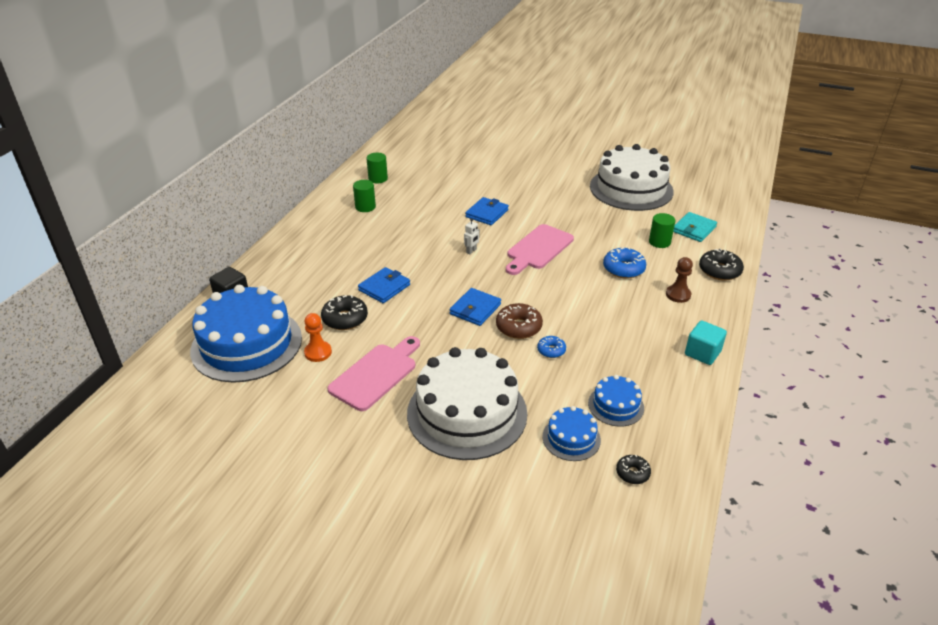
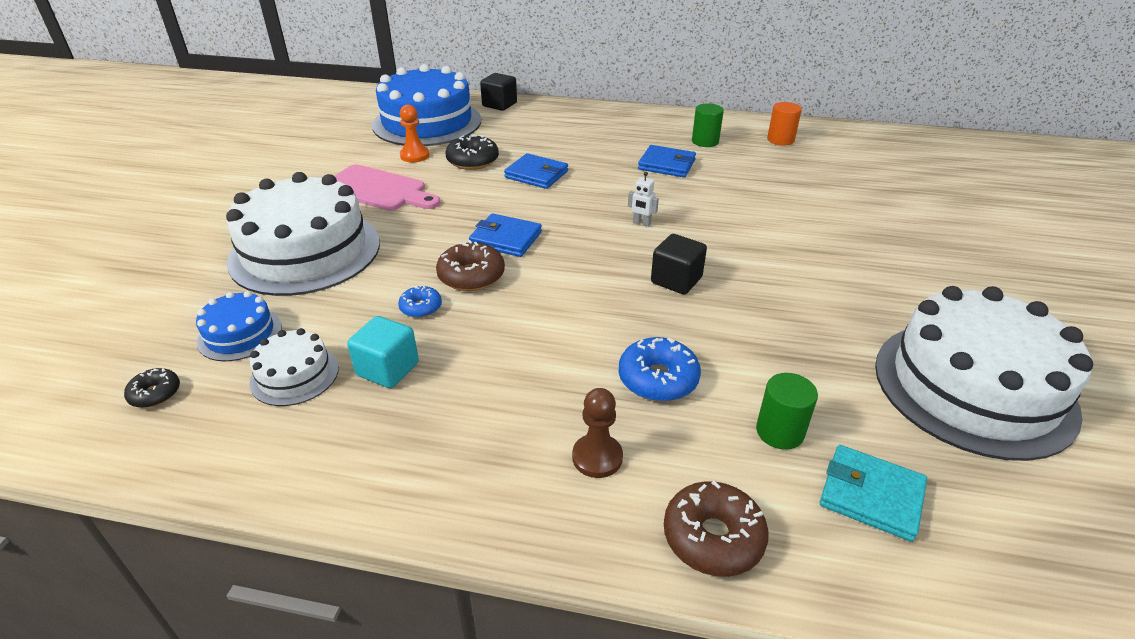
camera: 80 degrees right, 0 degrees up
green cylinder [366,153,388,183] -> orange cylinder [767,102,802,146]
blue wallet [465,197,509,225] -> blue wallet moved to [638,145,696,177]
pink cutting board [506,224,574,275] -> black cube [651,234,707,295]
blue cake [588,375,644,427] -> white cake [249,328,339,406]
turquoise cube [685,320,727,365] -> turquoise cube moved to [347,316,419,388]
black donut [699,248,744,280] -> brown donut [664,481,769,577]

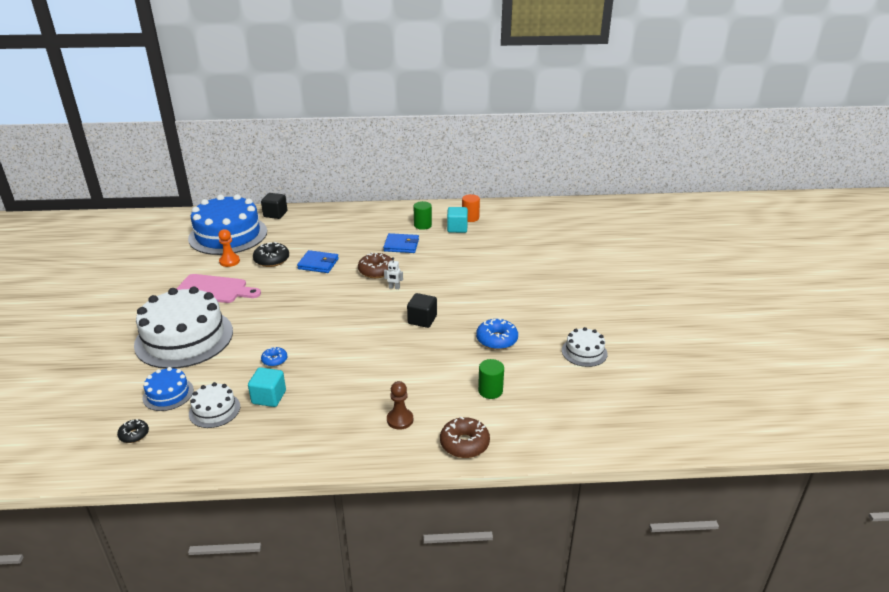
camera: 15 degrees left, 5 degrees down
brown donut [436,240,505,291] -> brown donut moved to [358,252,393,278]
blue wallet [469,213,542,257] -> none
blue donut [619,337,701,402] -> blue donut moved to [476,318,518,350]
turquoise wallet [820,445,927,542] -> none
white cake [875,286,1093,461] -> white cake [562,327,607,367], size x0.47
none -> turquoise cube [447,207,468,233]

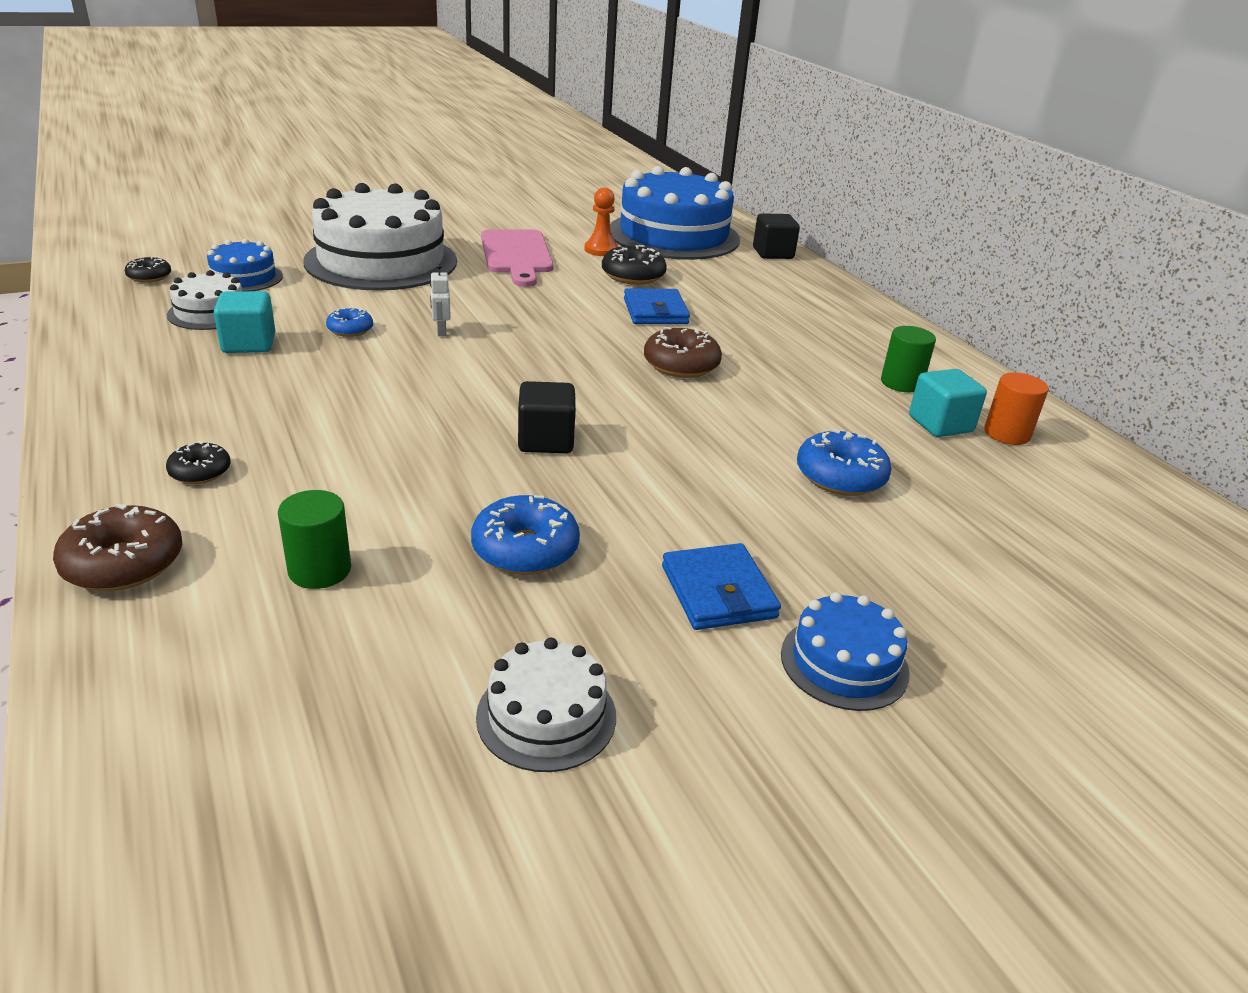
camera: 65 degrees right, 0 degrees up
blue wallet [383,233,419,253] -> blue wallet moved to [662,543,781,630]
white robot [384,257,403,289] -> white robot moved to [430,264,451,336]
brown pawn [387,381,413,430] -> black donut [166,441,230,484]
none -> blue cake [781,592,910,711]
none -> blue donut [797,429,892,496]

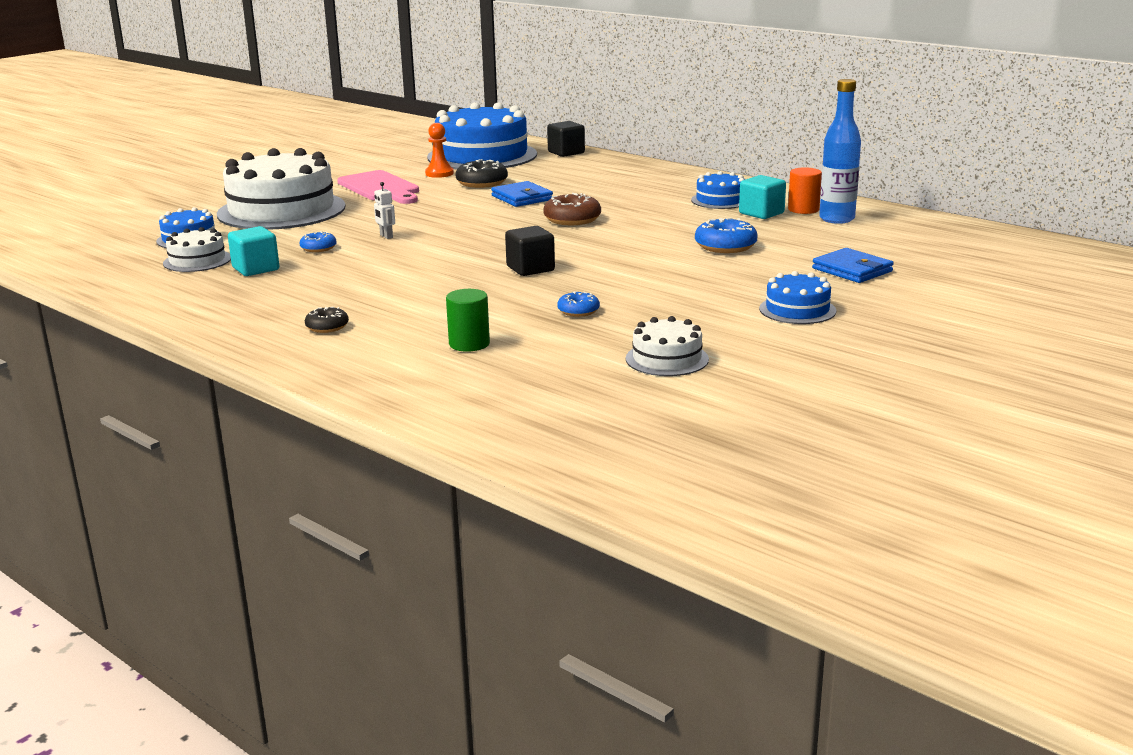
camera: 20 degrees left, 10 degrees down
brown donut [53,504,182,591] -> none
black donut [125,257,171,283] -> none
blue donut [471,495,580,575] -> blue donut [557,291,600,317], size x0.59
blue wallet [662,543,781,630] -> blue wallet moved to [812,248,894,283]
green cylinder [881,326,936,392] -> blue cake [691,171,745,209]
none -> blue bottle [819,79,861,224]

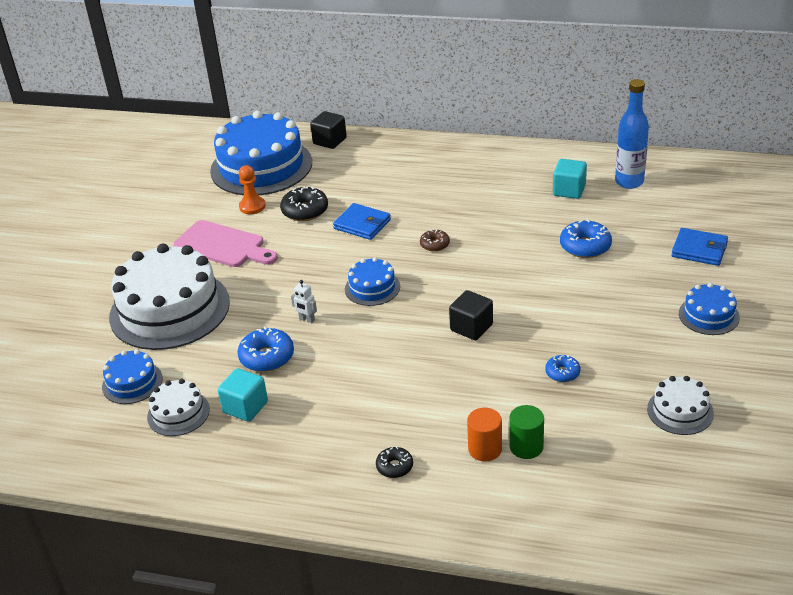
camera: 25 degrees left, 15 degrees up
blue donut [300,231,336,252] -> blue donut [237,326,294,372], size x1.68
brown donut [543,193,601,225] -> brown donut [420,229,450,252], size x0.59
blue cake [691,171,745,209] -> blue cake moved to [345,257,400,306]
orange cylinder [788,167,822,214] -> orange cylinder moved to [467,408,502,462]

